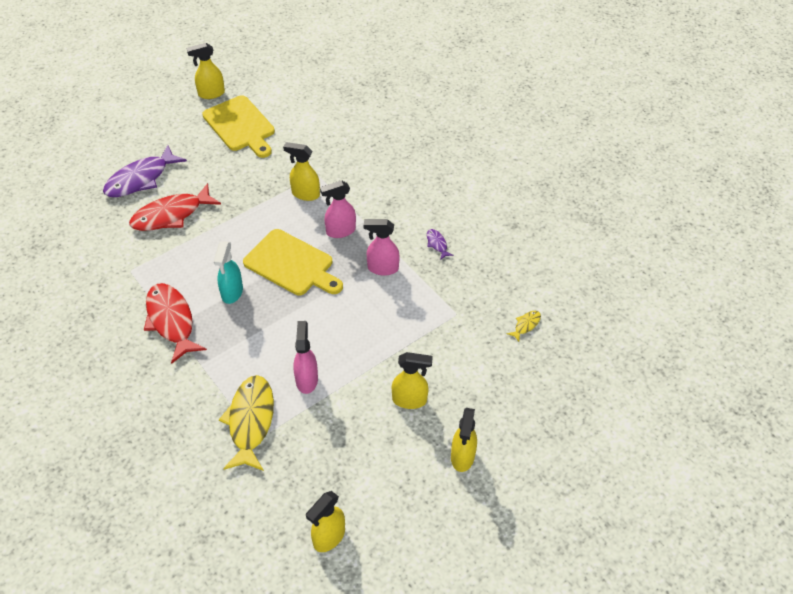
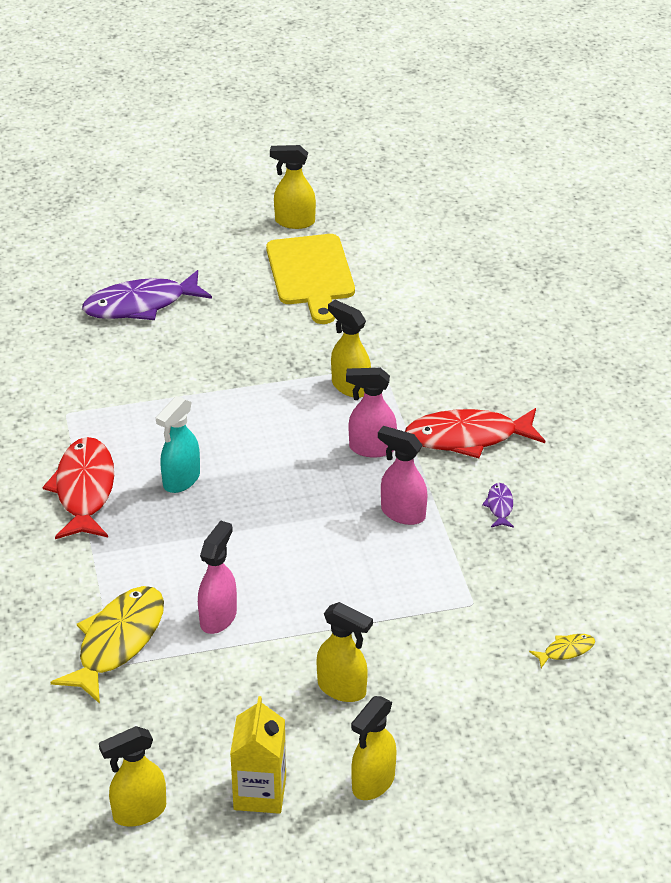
camera: 25 degrees right, 10 degrees down
red fish [129,183,221,231] -> red fish moved to [405,408,545,458]
yellow cutting board [243,229,343,295] -> none
none -> yellow carton [230,696,286,814]

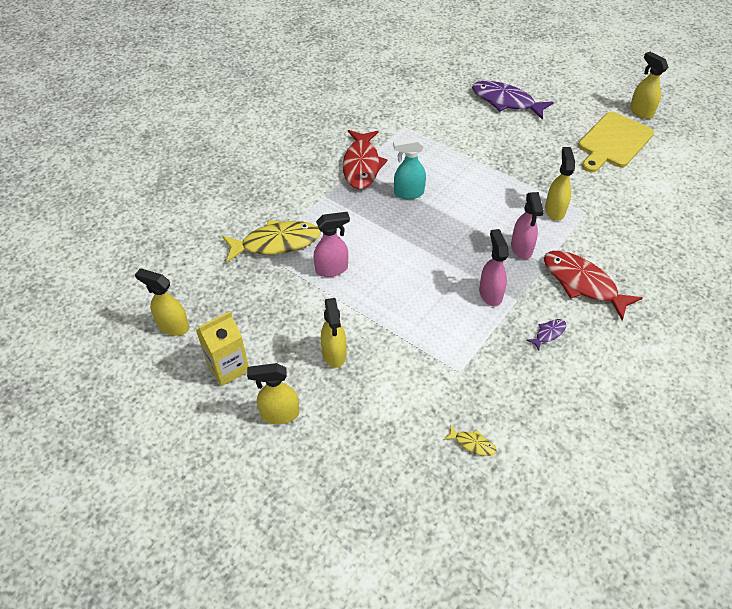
camera: 50 degrees right, 10 degrees up
red fish [42,437,114,539] -> red fish turned 135 degrees clockwise [343,130,388,189]
pink spray bottle [346,368,397,457] -> pink spray bottle turned 150 degrees counterclockwise [511,192,544,259]

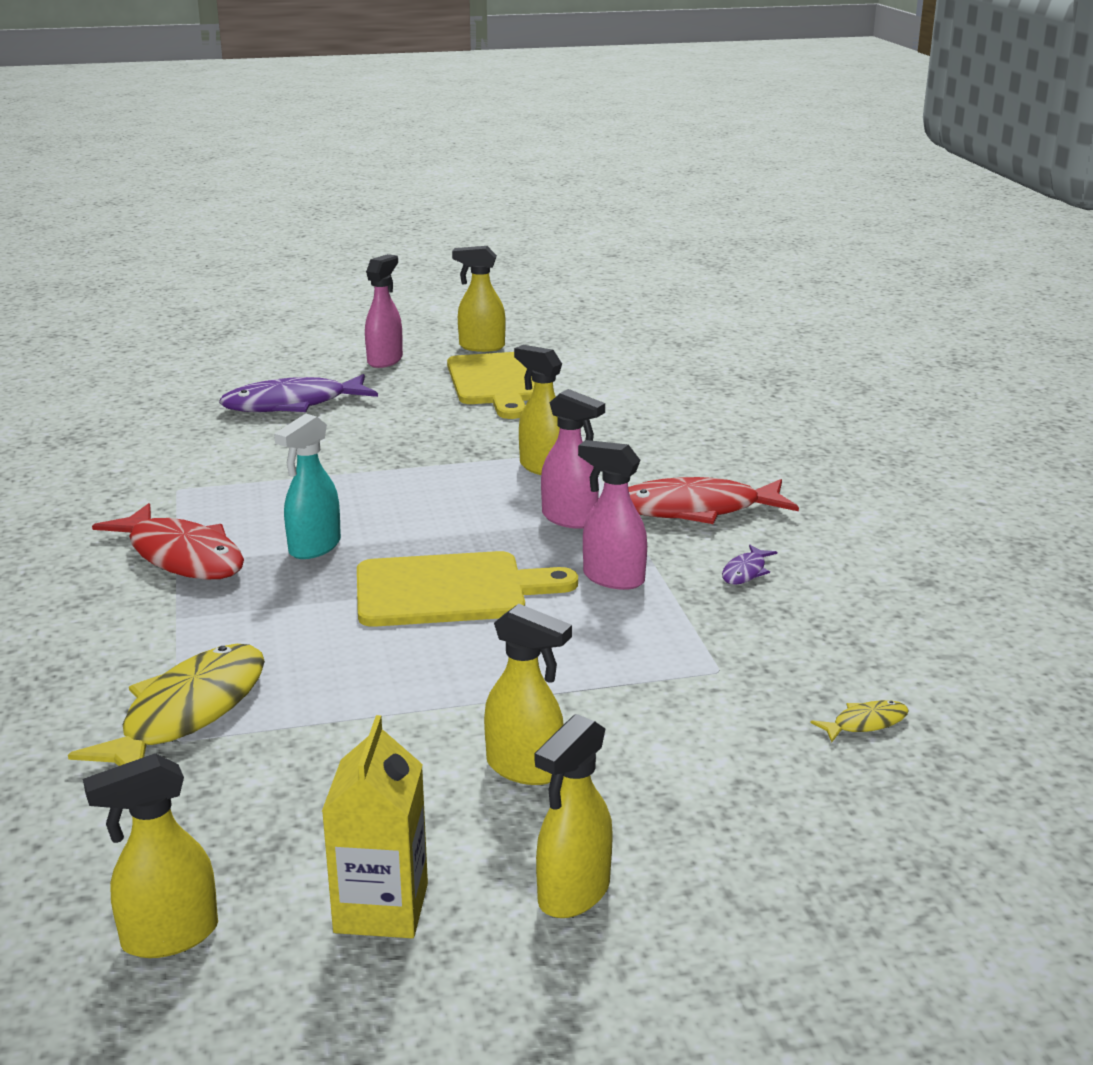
camera: 50 degrees left, 25 degrees down
pink spray bottle [314,212,350,277] -> pink spray bottle moved to [365,254,403,368]
purple fish [526,319,566,350] -> purple fish turned 150 degrees counterclockwise [722,545,777,585]
none -> yellow cutting board [357,551,578,627]

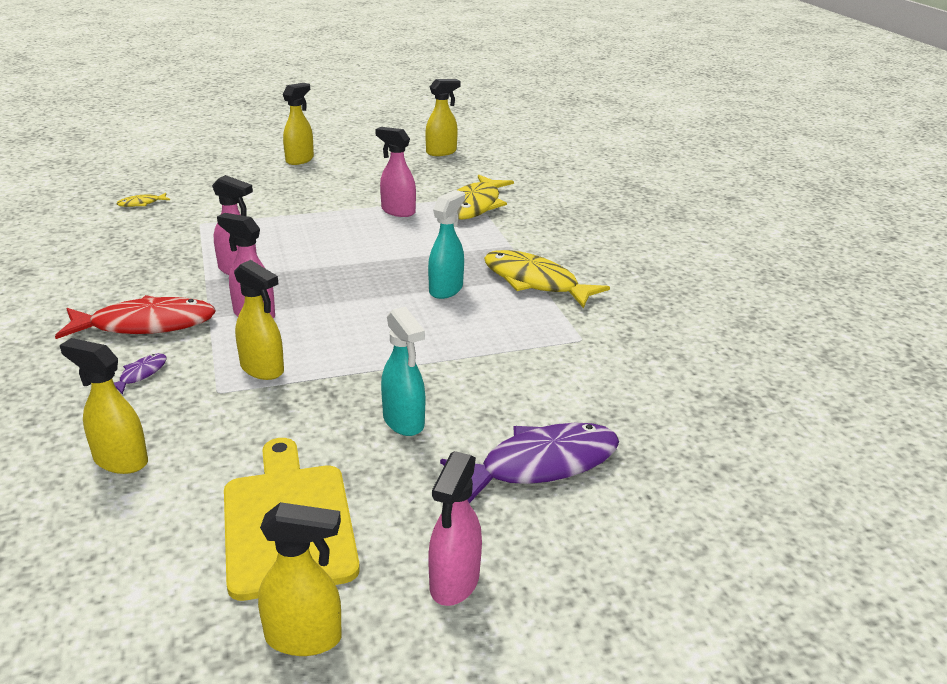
camera: 175 degrees right, 5 degrees up
red fish [92,503,244,580] -> yellow fish [484,250,610,308]
yellow carton [322,715,428,938] -> none
yellow cutting board [357,551,578,627] -> none
yellow spray bottle [484,604,572,785] -> yellow spray bottle moved to [60,338,148,474]
purple fish [722,545,777,585] -> purple fish moved to [114,353,167,395]
none -> pink spray bottle [375,127,416,217]
none -> turquoise spray bottle [381,306,425,436]

